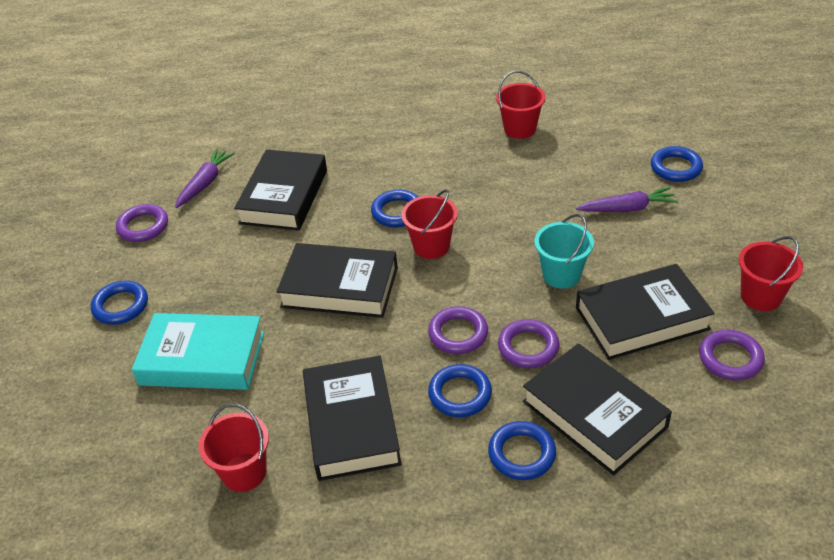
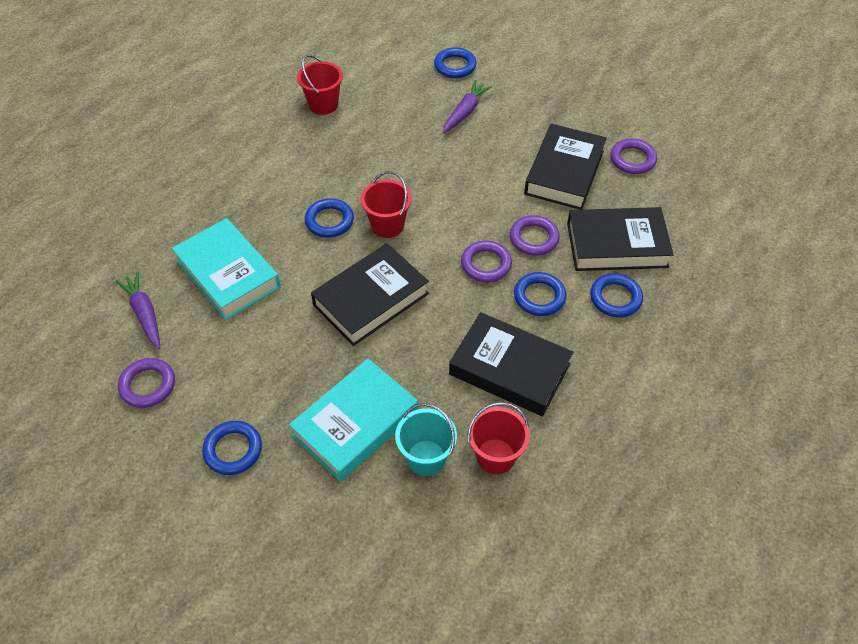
camera: 55 degrees left, 10 degrees up
black book [234,149,327,231] -> turquoise book [172,218,281,320]
turquoise bucket [534,214,594,289] -> turquoise bucket moved to [395,403,457,476]
red bucket [739,236,803,311] -> none

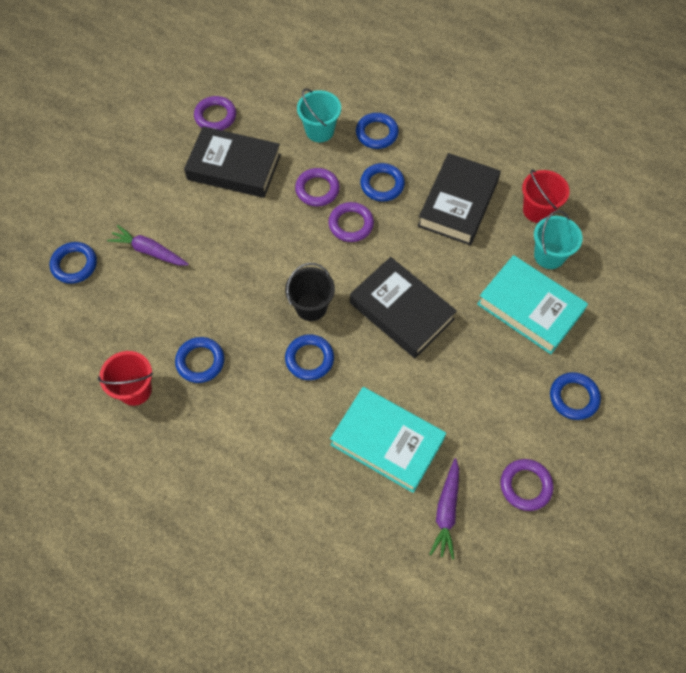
camera: 95 degrees left, 10 degrees up
purple carrot [116,272,160,349] -> purple carrot turned 45 degrees counterclockwise [429,458,459,559]
turquoise book [172,218,281,320] -> turquoise book turned 75 degrees clockwise [330,387,446,493]
red bucket [361,171,412,238] -> black bucket [285,263,335,321]
black book [567,207,674,271] -> turquoise bucket [297,88,341,142]
none -> blue ring [175,337,225,383]

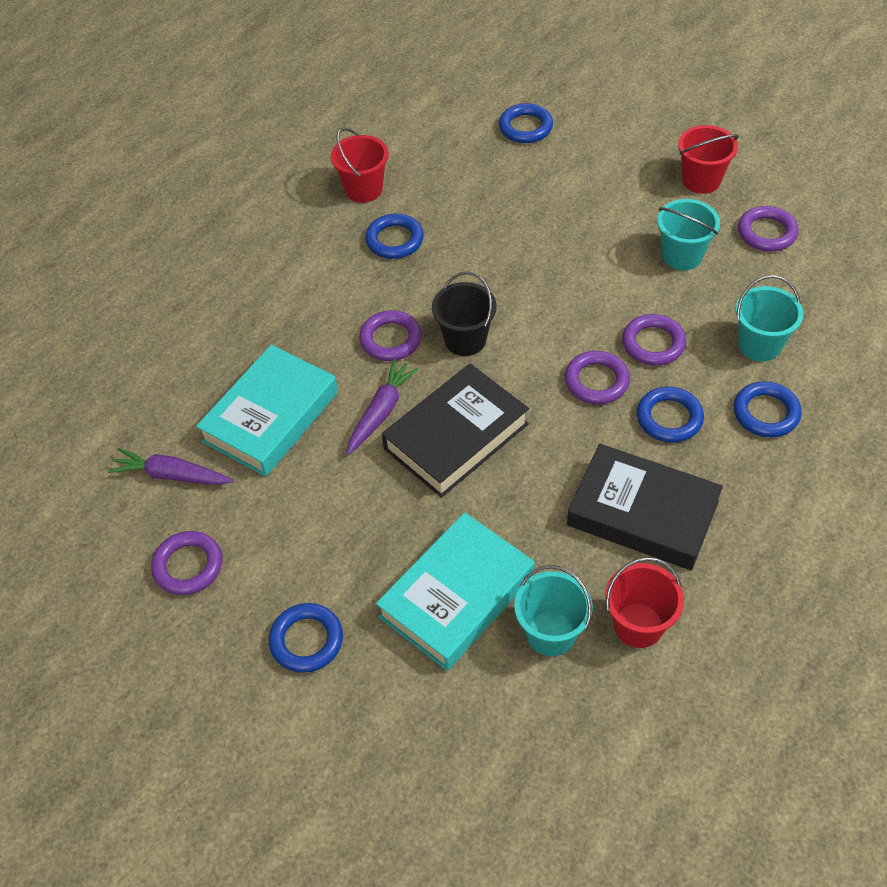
camera: 95 degrees right, 10 degrees down
purple carrot [107,225,189,265] -> purple carrot moved to [347,359,419,455]
black book [184,126,281,198] -> turquoise bucket [657,199,720,270]
blue ring [285,334,334,380] -> purple ring [359,310,422,361]
none -> red bucket [678,125,739,194]

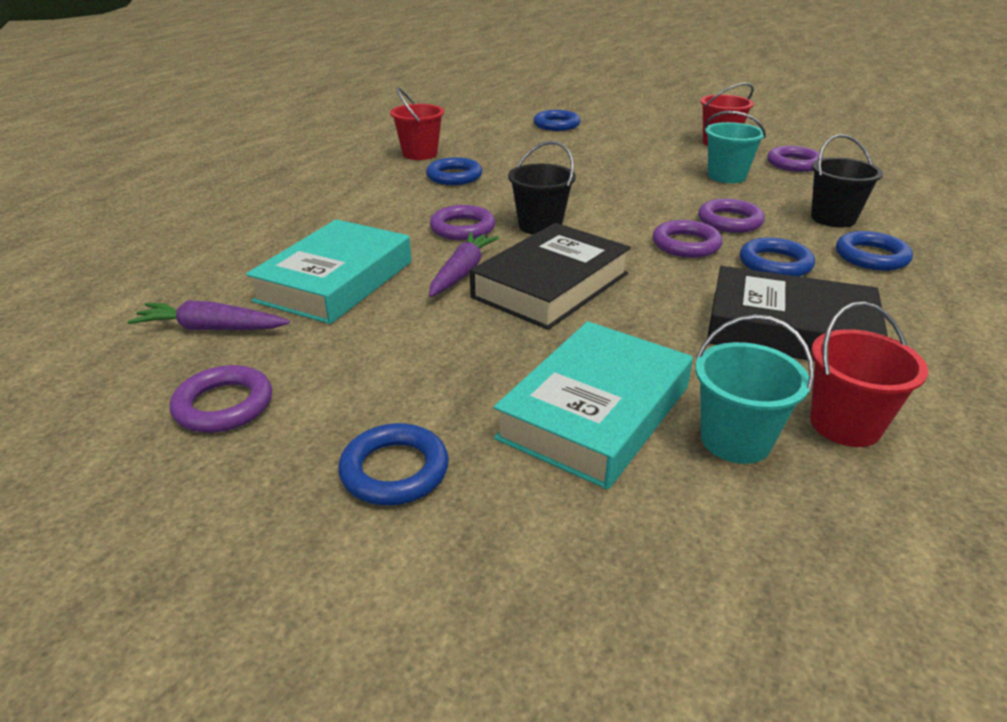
camera: 10 degrees left, 20 degrees down
turquoise bucket [736,275,803,362] -> black bucket [811,134,883,228]

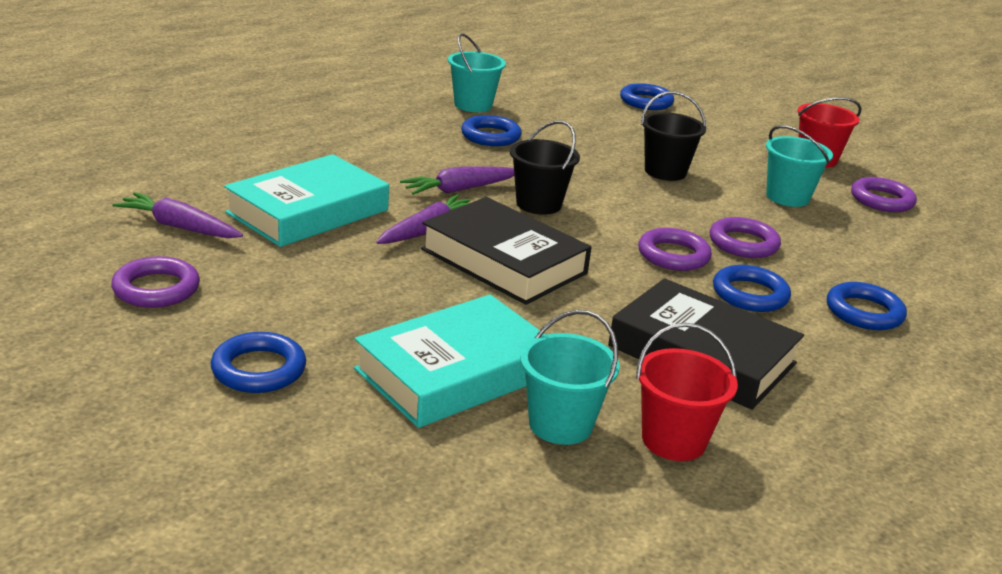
camera: 15 degrees right, 5 degrees down
red bucket [390,88,444,160] -> turquoise bucket [448,33,506,112]
purple ring [430,205,495,240] -> purple carrot [400,166,514,195]
black book [470,223,631,330] -> black book turned 75 degrees clockwise [421,197,592,305]
black bucket [811,134,883,228] -> black bucket moved to [641,91,706,181]

